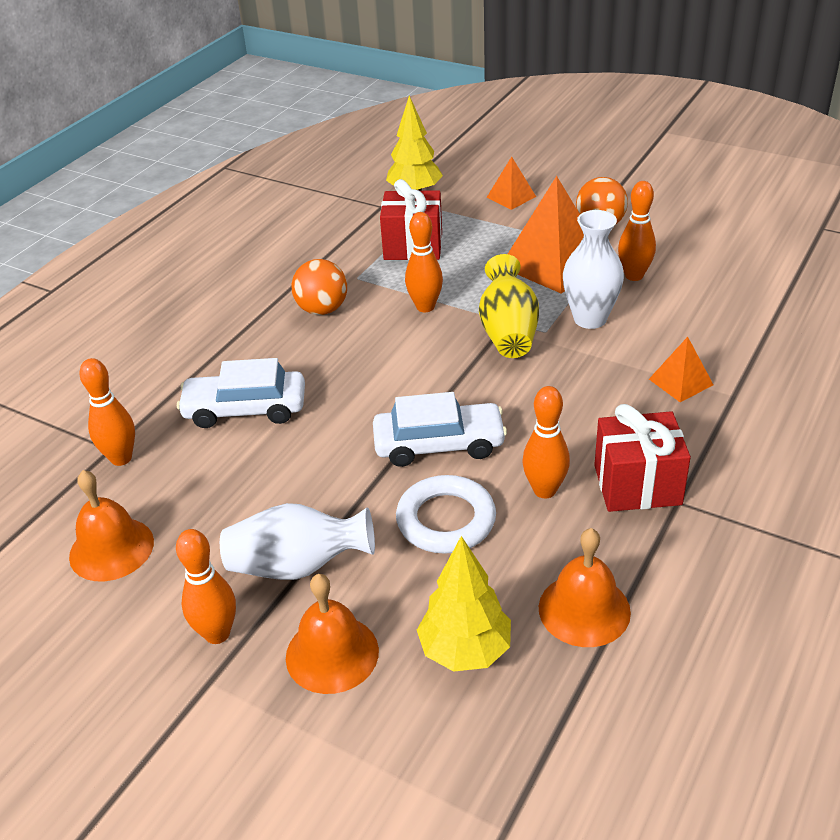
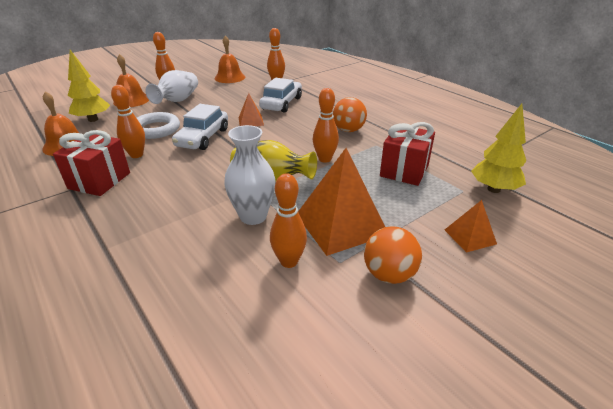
camera: 110 degrees right, 5 degrees down
orange pyramid [649,337,713,402] -> orange pyramid moved to [239,93,264,126]

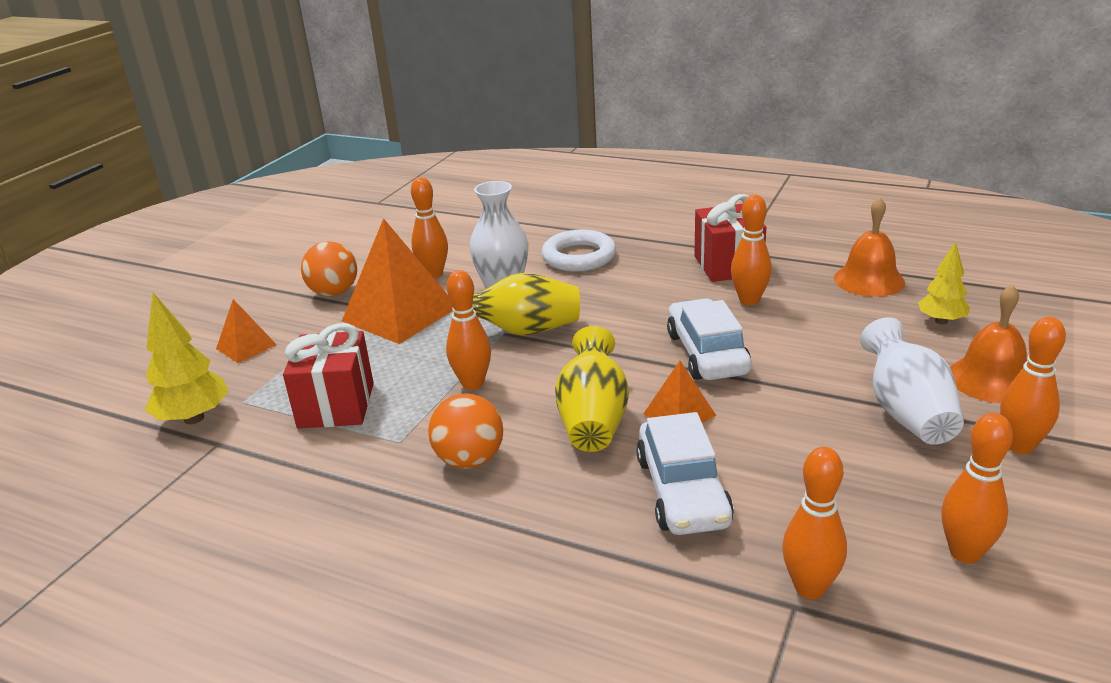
camera: 155 degrees right, 5 degrees down
yellow tree [68,50,110,122] -> yellow tree [918,242,970,325], size x0.66
white ring [137,112,180,139] -> white ring moved to [541,230,616,271]
orange bell [214,36,245,83] -> orange bowling pin [941,413,1013,564]
none -> yellow vase [555,326,629,452]

